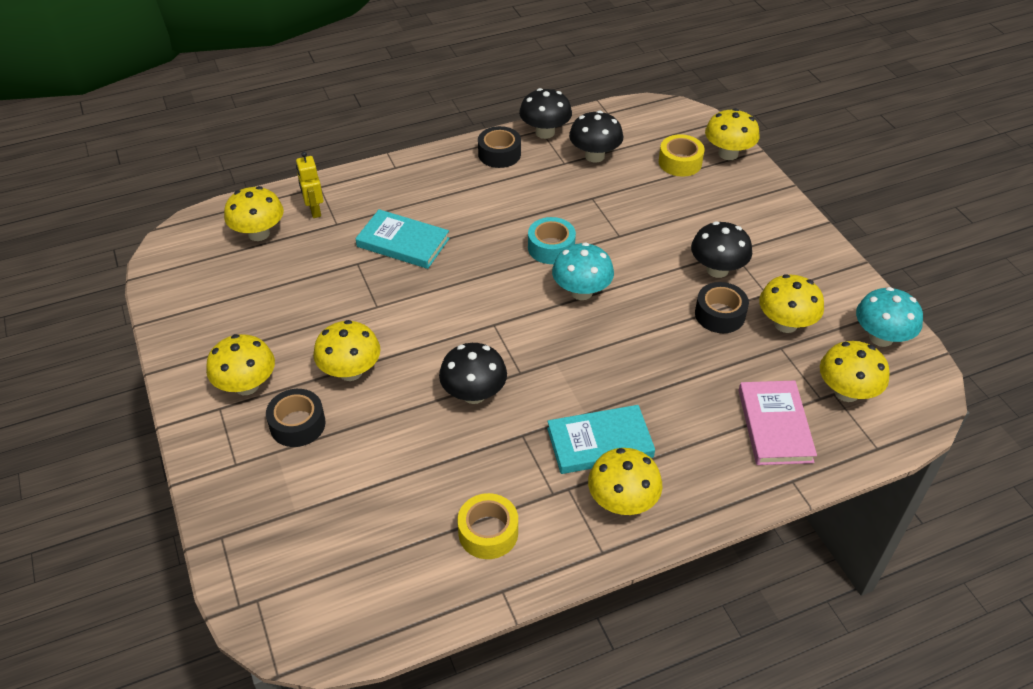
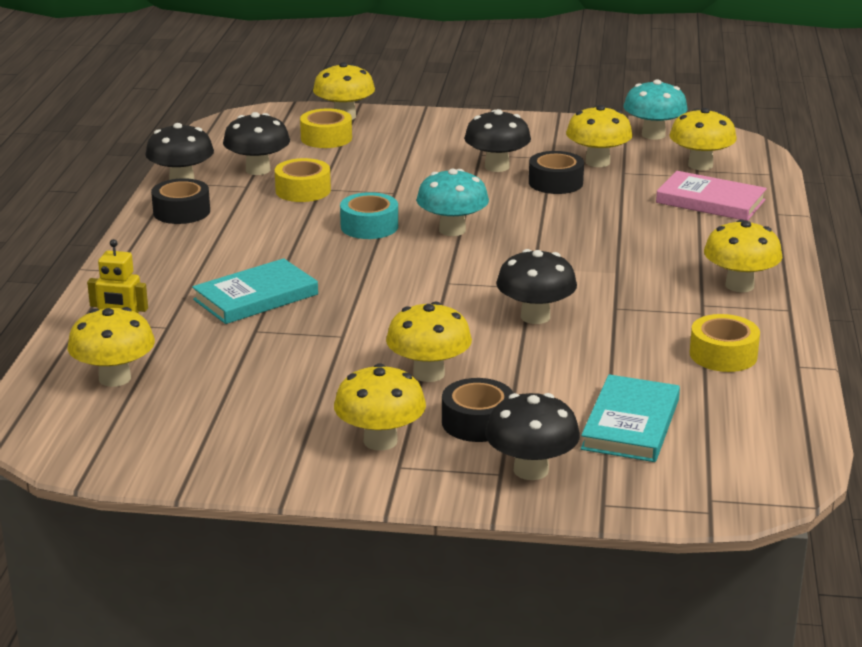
camera: 60 degrees left, 20 degrees down
turquoise book [547,405,655,474] -> turquoise book moved to [581,374,680,462]
none -> yellow tape [275,158,331,202]
none -> black mushroom [485,393,580,480]

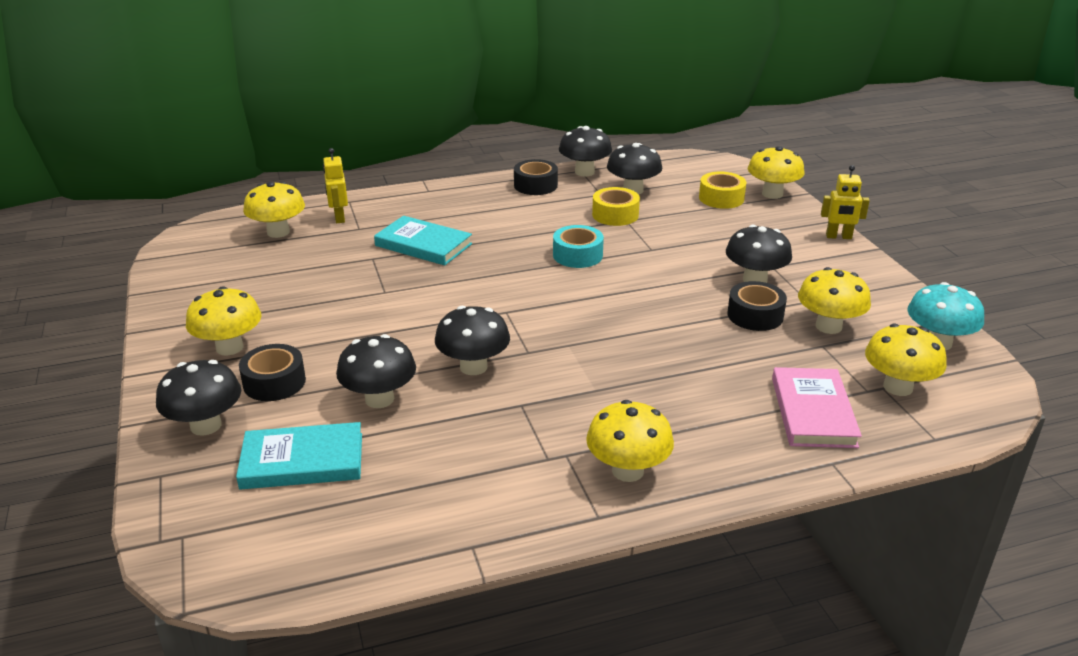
camera: 65 degrees right, 5 degrees up
yellow mushroom [386,302,472,382] -> none
turquoise mushroom [416,169,489,236] -> none
yellow tape [690,314,760,372] -> none
none -> black mushroom [336,334,416,408]
none -> yellow robot [821,165,870,239]

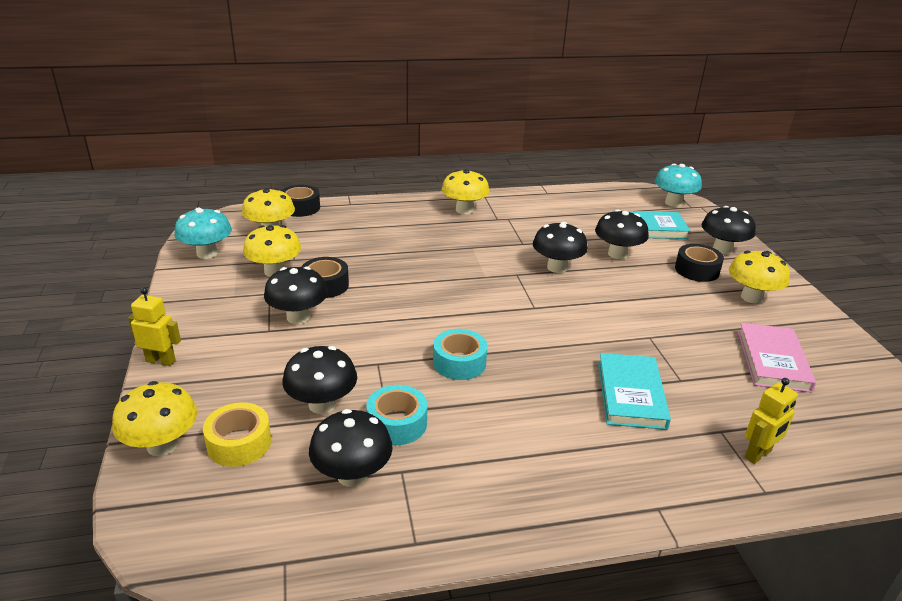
camera: 175 degrees left, 0 degrees up
yellow mushroom [243,181,305,238] -> none
yellow robot [323,148,348,223] -> yellow robot turned 60 degrees clockwise [745,378,798,464]
turquoise book [374,216,472,266] -> turquoise book turned 60 degrees clockwise [598,353,671,430]
black tape [514,159,558,195] -> black tape moved to [281,185,320,217]
black mushroom [559,126,612,177] -> black mushroom moved to [282,346,357,414]
yellow tape [592,187,640,226] -> turquoise tape [366,385,427,445]
pink book [772,367,862,448] -> pink book moved to [738,323,816,392]
none -> turquoise mushroom [654,164,702,207]

